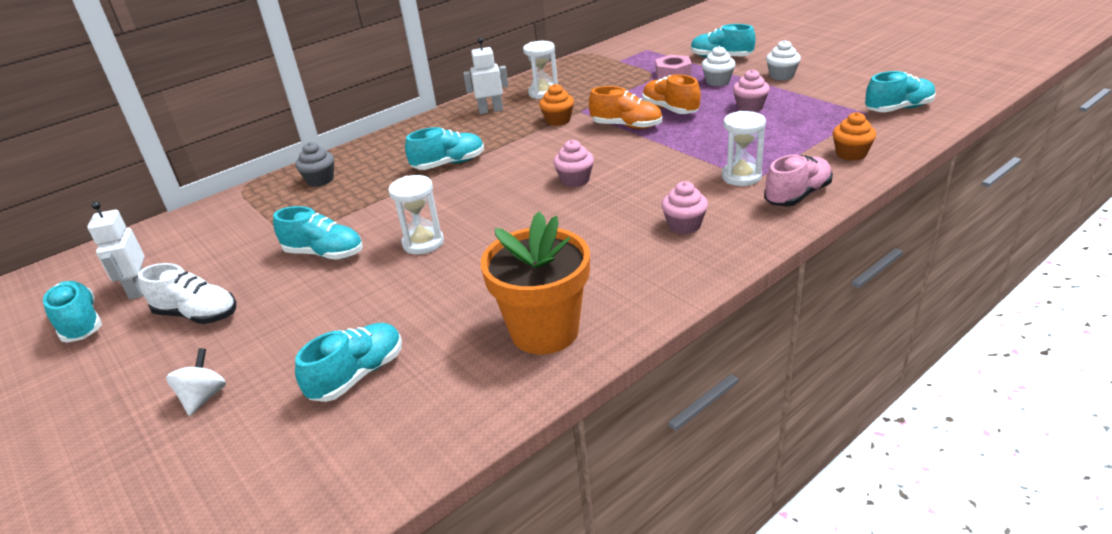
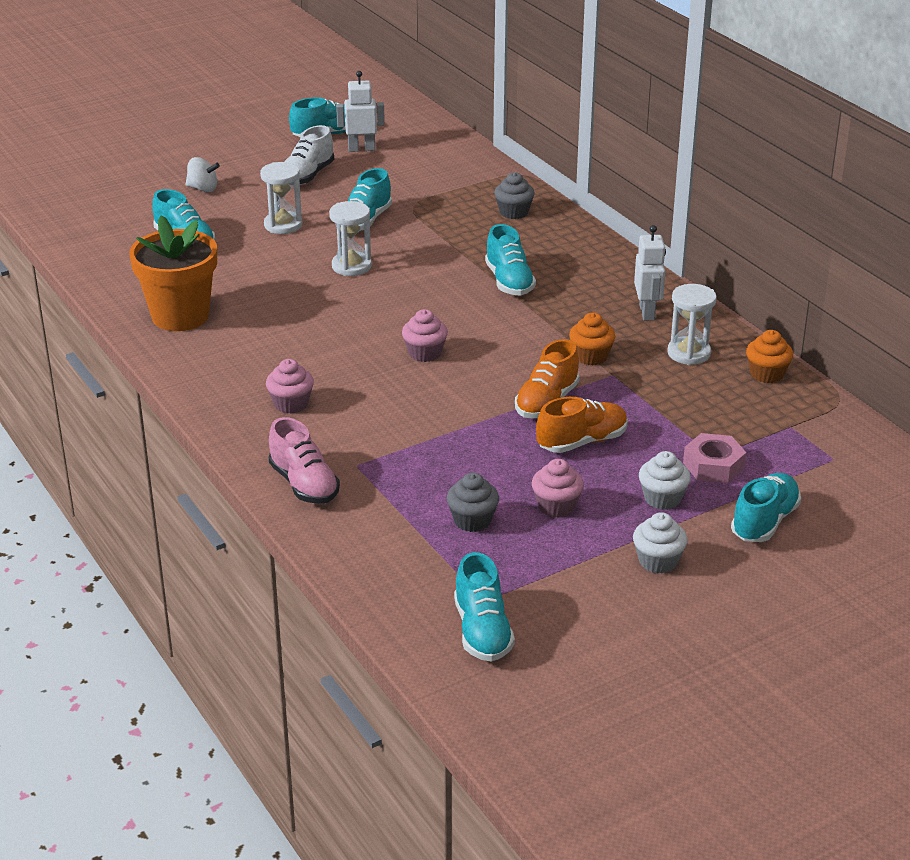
camera: 95 degrees right, 0 degrees up
white hourglass [722,111,766,186] -> white hourglass moved to [260,162,302,234]
orange cupcake [833,112,876,161] -> orange cupcake moved to [746,330,793,383]
none -> grey cupcake [447,473,499,532]

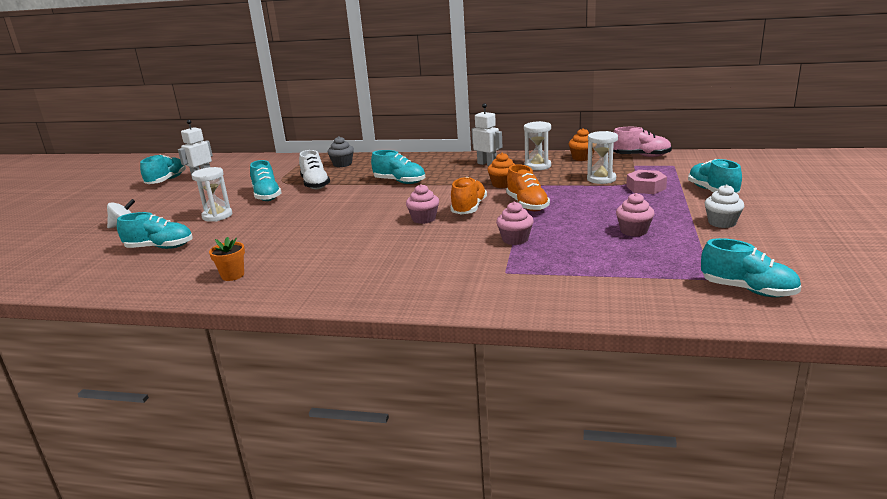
camera: 45 degrees left, 10 degrees down
orange flower pot [129,216,217,331] -> orange flower pot [209,237,245,281], size x0.45
pink cupcake [266,359,314,414] -> pink cupcake moved to [496,202,534,245]
pink shoe [269,417,340,504] -> pink shoe moved to [613,127,672,157]
white shoe [284,125,334,185] -> white shoe moved to [299,150,330,189]
white hourglass [329,201,372,276] -> white hourglass moved to [587,131,618,184]
grey cupcake [447,473,499,532] -> none
orange shoe [536,397,628,453] -> orange shoe moved to [450,177,487,215]
white cupcake [639,451,691,510] -> none

